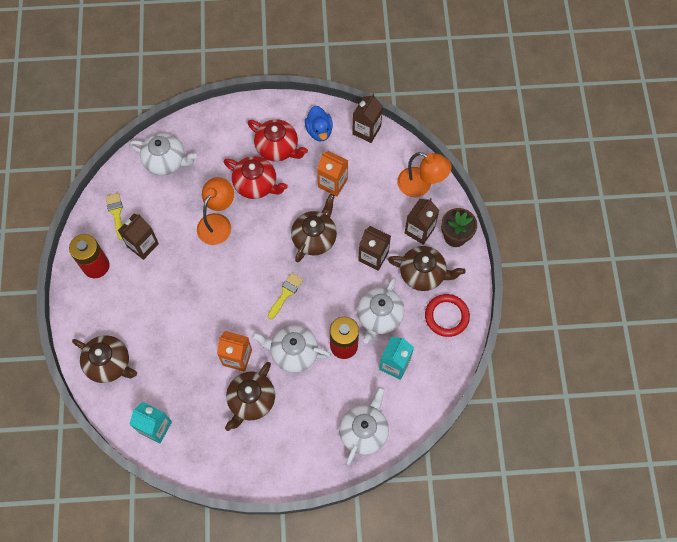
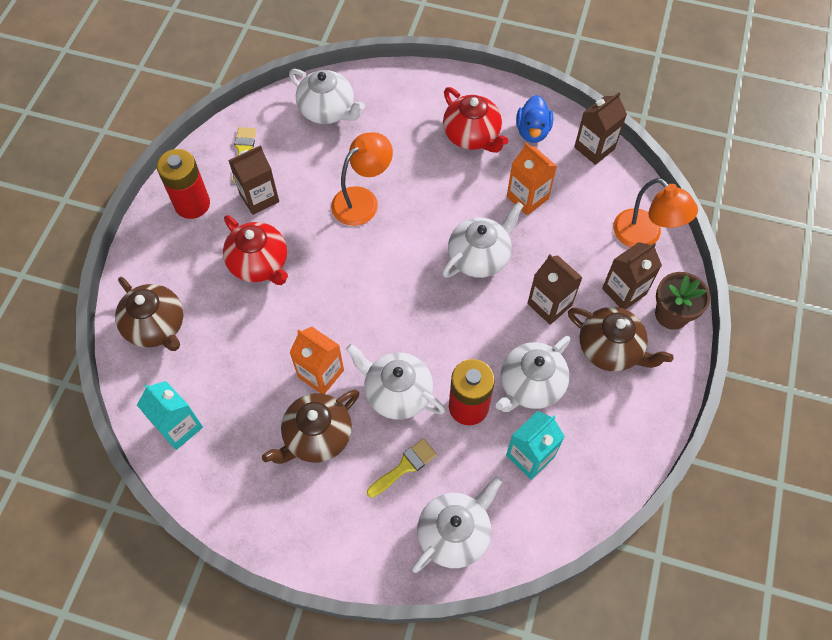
camera: 20 degrees right, 5 degrees down
red teapot [224,156,288,199] -> red teapot moved to [223,215,288,285]
yellow brush [268,273,303,319] -> yellow brush moved to [367,438,437,498]
brown teapot [291,194,337,263] -> white teapot [442,202,523,278]
red ring [425,294,470,337] -> none

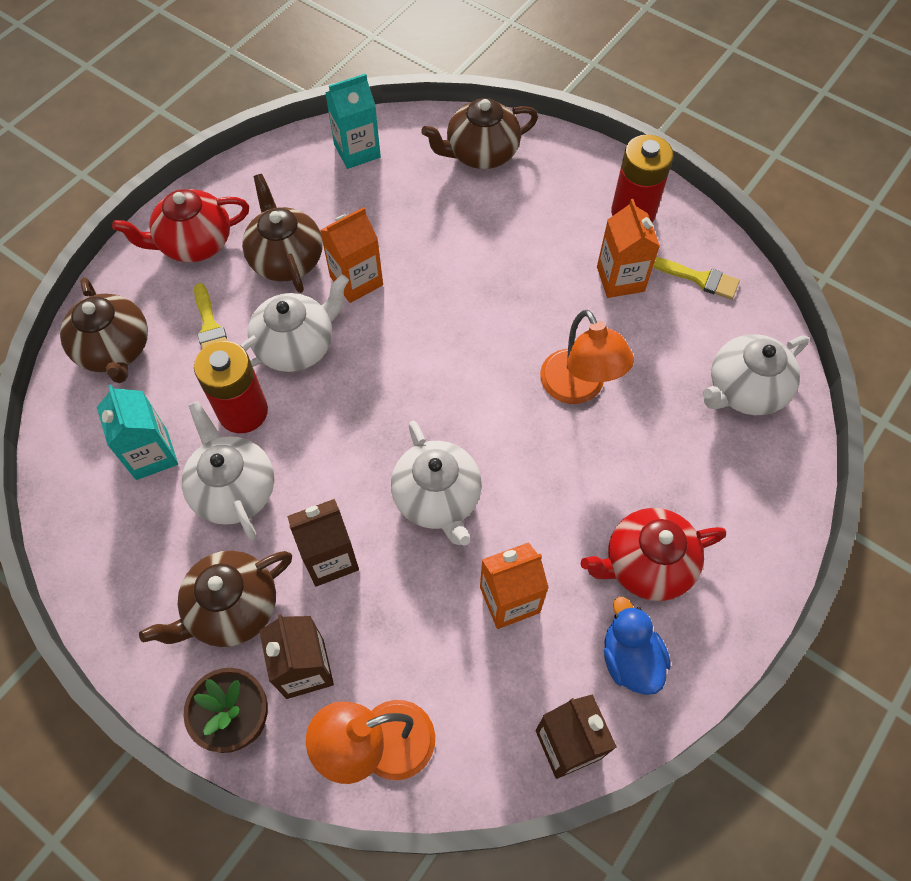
camera: 110 degrees right, 0 degrees up
red teapot [223,215,288,285] -> red teapot moved to [112,189,249,262]
brown carton [228,145,279,215] -> orange carton [597,199,660,298]
white teapot [412,476,503,573] -> brown teapot [60,278,148,383]
blue duck [516,95,553,143] -> blue duck turned 45 degrees clockwise [604,597,671,695]

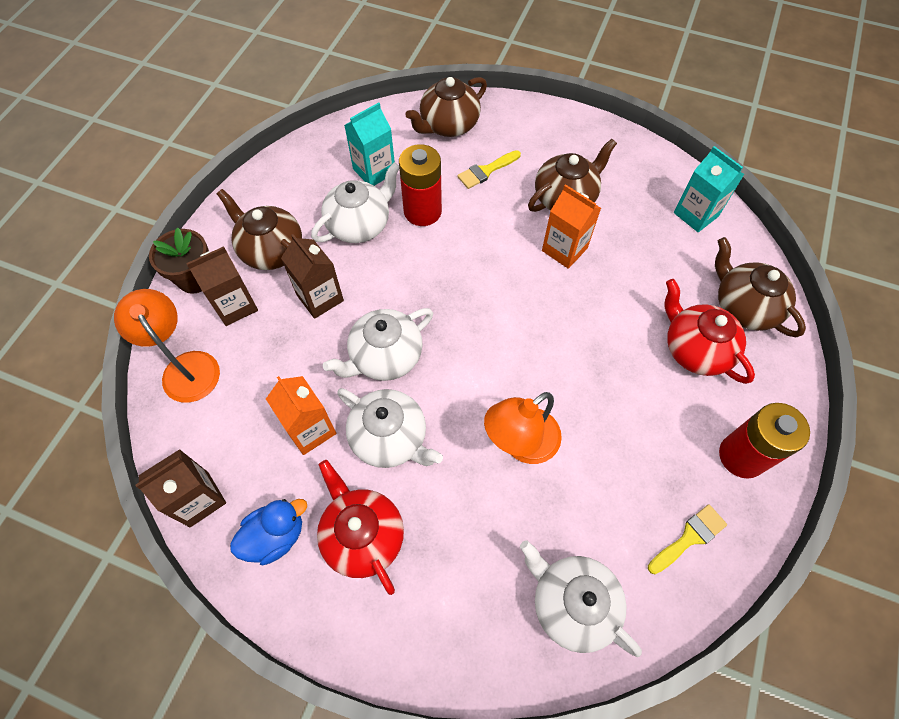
camera: 75 degrees right, 0 degrees up
red teapot [112,189,249,262] -> red teapot moved to [665,279,755,384]
white teapot [241,275,349,372] -> white teapot moved to [337,388,443,468]
orange carton [597,199,660,298] -> none
yellow brush [653,257,740,300] -> yellow brush turned 135 degrees counterclockwise [648,504,727,574]

